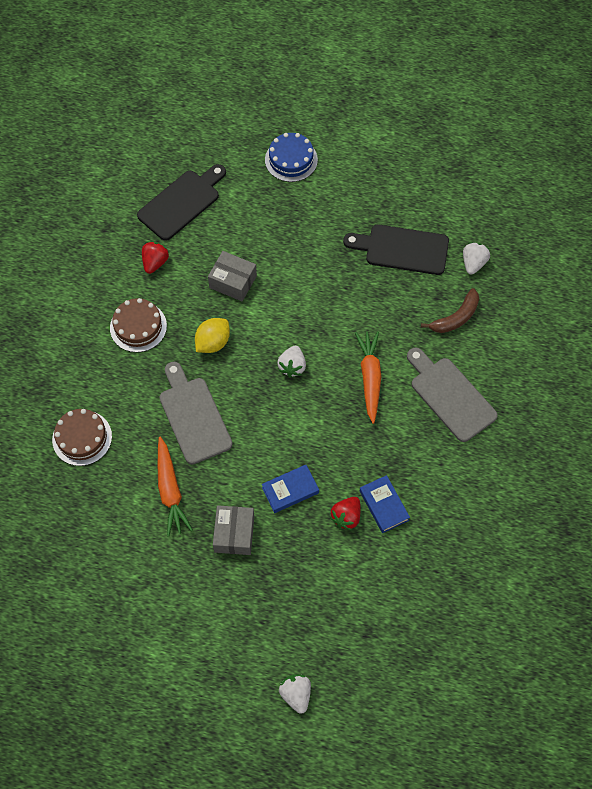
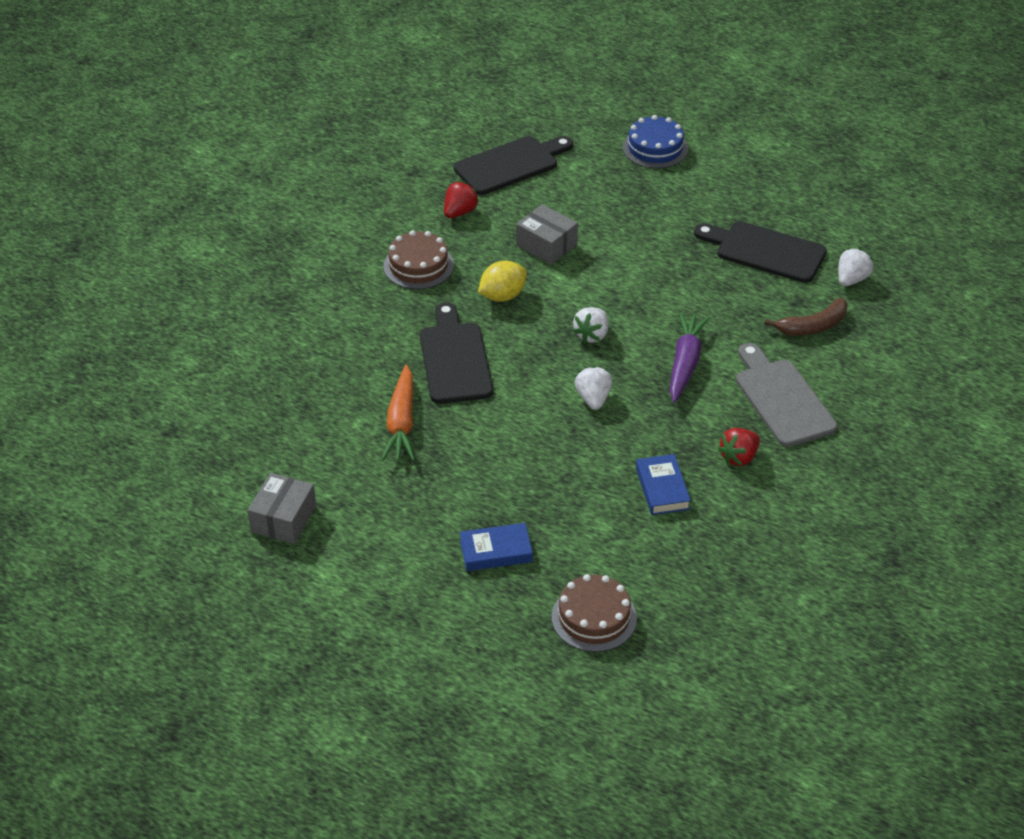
camera: 15 degrees right, 20 degrees down
brown cake [52,409,112,466] -> brown cake moved to [551,574,637,652]
grey cutting board [160,362,232,464] -> black cutting board [420,303,493,404]
grey box [213,505,254,555] -> grey box moved to [247,473,316,544]
blue book [262,465,319,513] -> blue book moved to [460,523,533,571]
white strawberry [279,674,311,714] -> white strawberry moved to [575,366,613,410]
red strawberry [330,497,361,530] -> red strawberry moved to [718,428,760,466]
orange carrot [355,331,381,424] -> purple carrot [670,312,710,403]

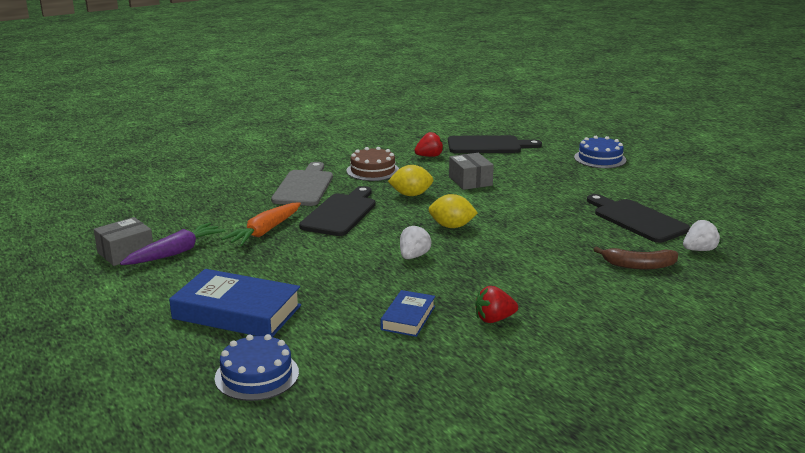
camera: 30 degrees right, 20 degrees down
blue book [460,523,533,571] -> blue book [169,269,301,337], size x1.83
brown cake [551,574,637,652] -> blue cake [214,334,299,401]
white strawberry [573,307,608,343] -> yellow lemon [428,194,478,228]
purple carrot [670,312,710,403] -> purple carrot moved to [120,222,226,265]
grey cutting board [736,343,837,447] -> grey cutting board moved to [271,162,333,206]

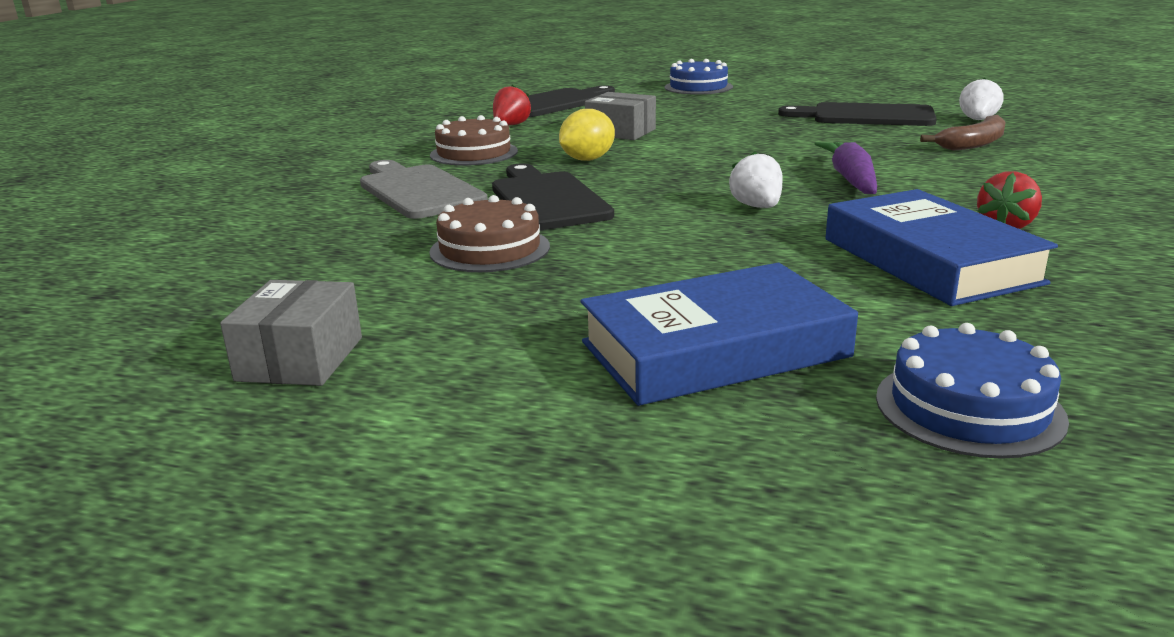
camera: 40 degrees left, 0 degrees up
purple carrot [120,222,226,265] -> purple carrot moved to [815,141,877,194]
orange carrot [221,202,301,246] -> brown cake [429,195,550,272]
blue book [381,290,435,337] -> blue book [826,189,1058,306], size x1.83
yellow lemon [428,194,478,228] -> none

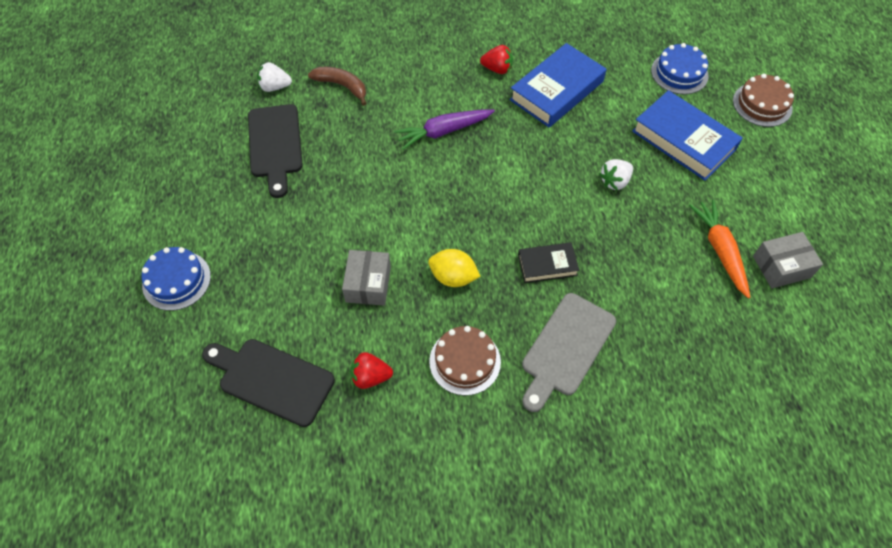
camera: 115 degrees left, 35 degrees up
brown cake [429,195,550,272] -> brown cake moved to [733,74,794,127]
black cutting board [492,163,614,230] -> black book [518,242,579,283]
white strawberry [729,151,782,208] -> white strawberry moved to [599,159,633,190]
none -> orange carrot [689,199,750,298]

